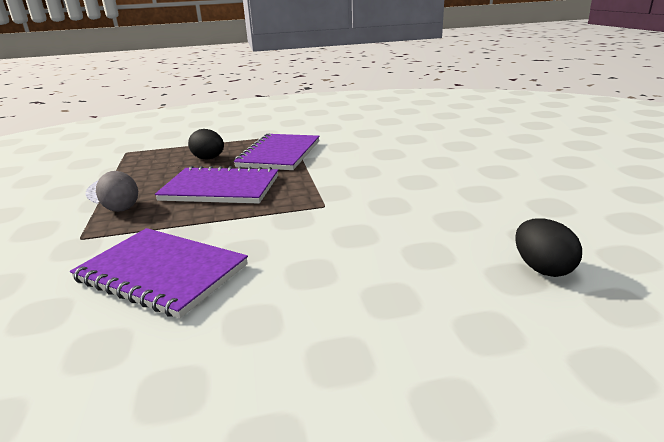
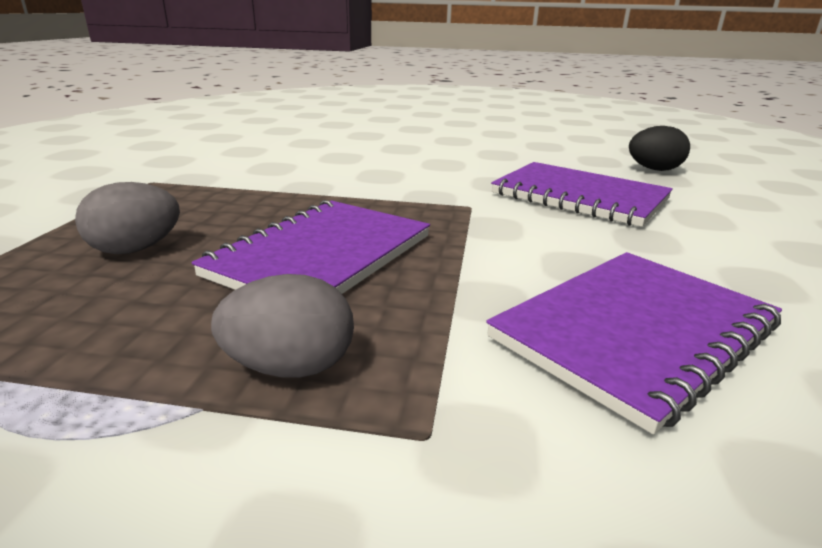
camera: 70 degrees left, 0 degrees up
black egg [188,129,224,160] -> grey egg [75,182,180,254]
purple notebook [234,133,320,170] -> purple notebook moved to [491,162,673,227]

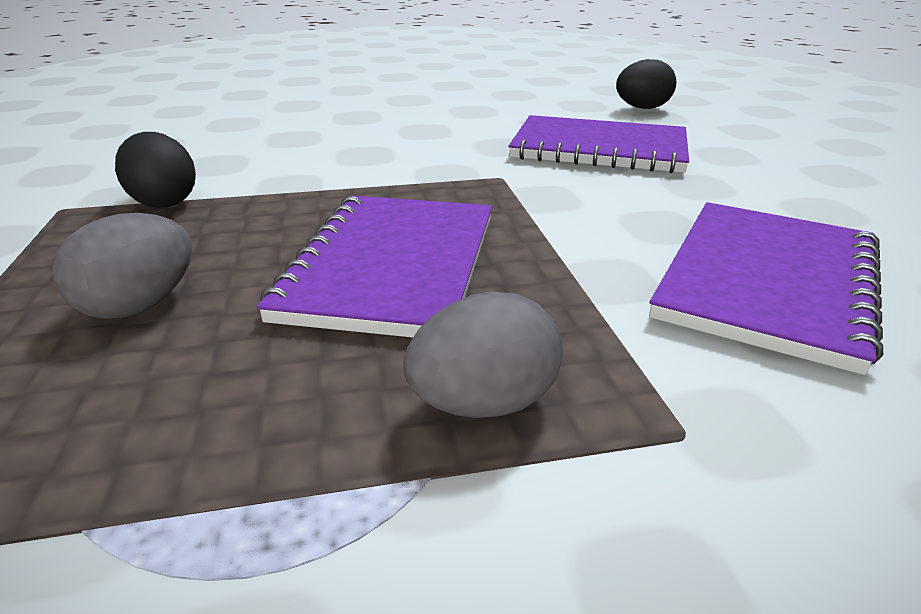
camera: 20 degrees left, 5 degrees up
none -> black egg [115,132,196,208]

